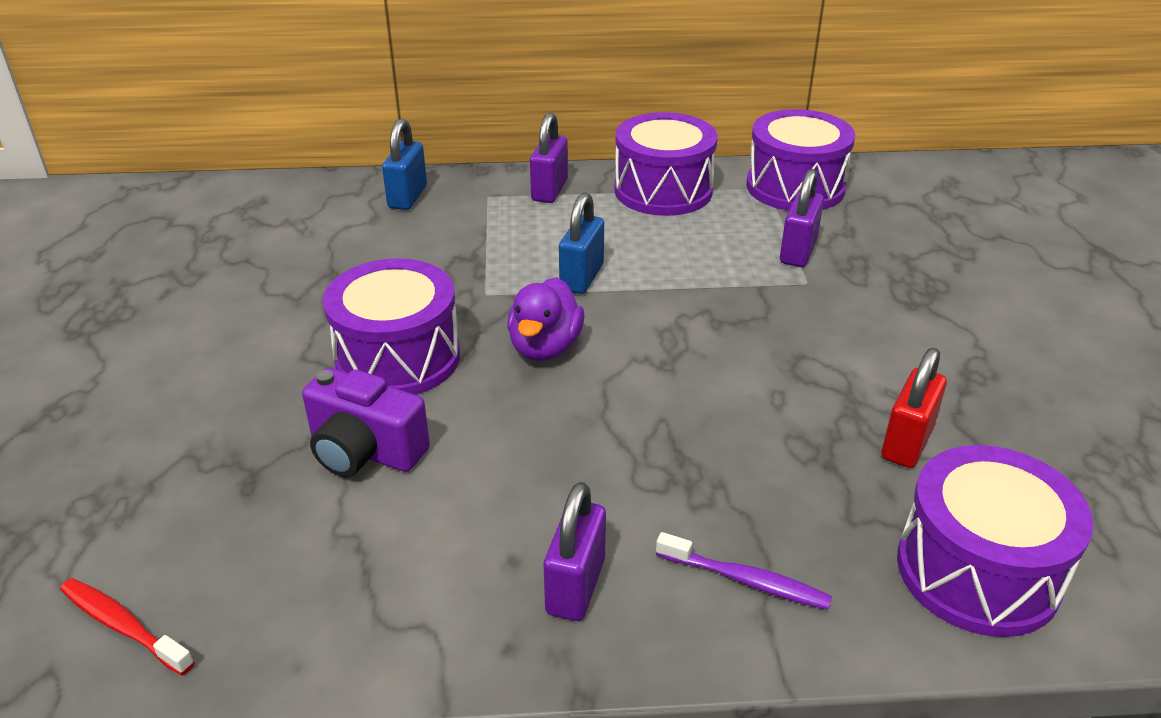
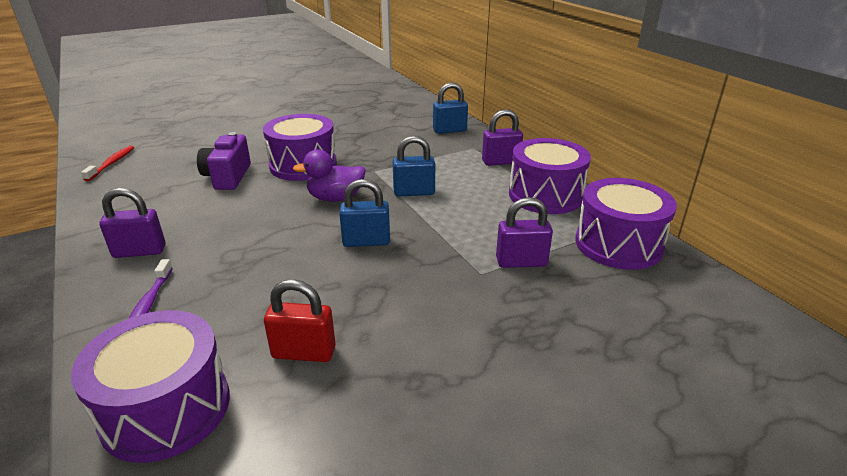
camera: 65 degrees right, 5 degrees down
none -> blue padlock [339,179,390,247]

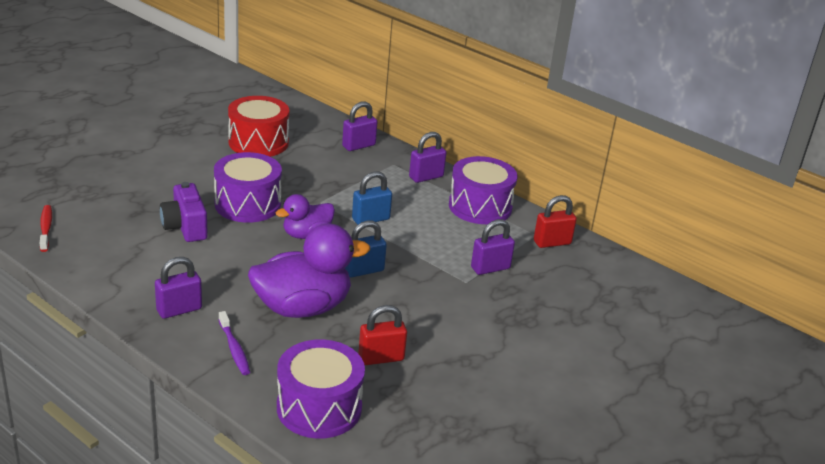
camera: 25 degrees left, 0 degrees up
blue padlock [433,82,468,134] -> purple padlock [342,101,377,151]
purple drum [575,178,677,270] -> red padlock [534,195,577,248]
none -> red drum [228,96,289,157]
none -> purple duck [248,224,370,318]

